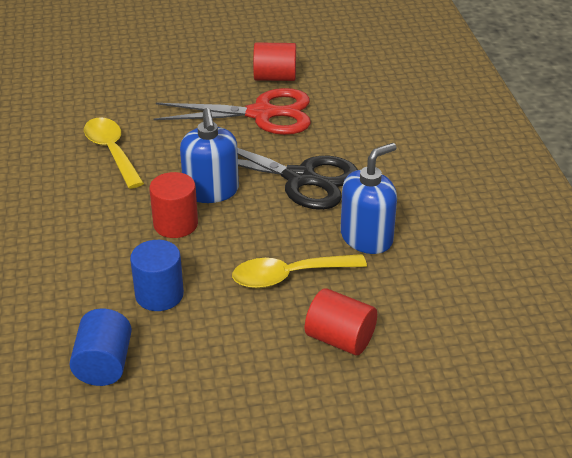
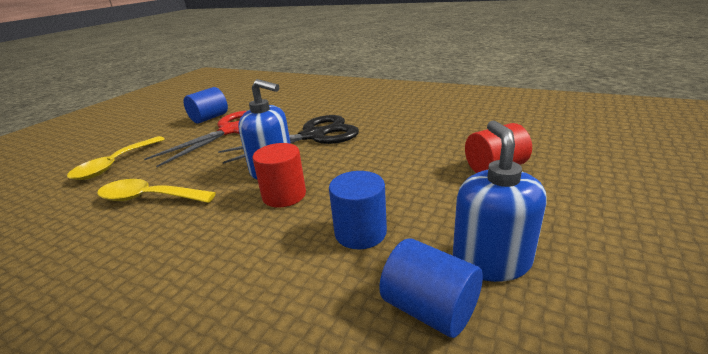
camera: 50 degrees left, 10 degrees down
yellow spoon [232,254,367,289] -> yellow spoon moved to [67,136,165,180]
red cylinder [253,42,296,81] -> blue cylinder [183,87,228,123]
blue soap dispenser [340,143,397,254] -> blue soap dispenser moved to [453,121,547,282]

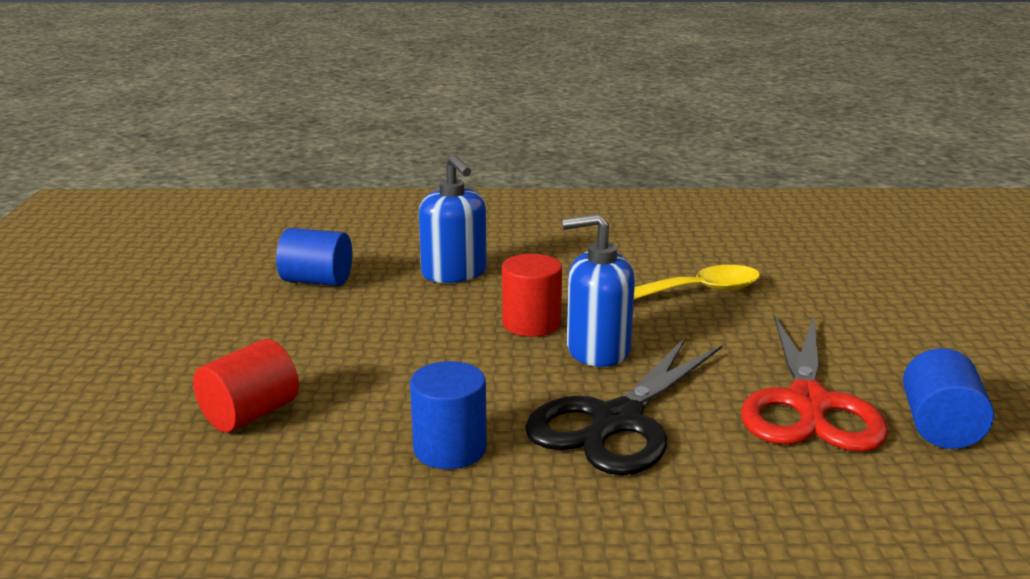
camera: 150 degrees right, 5 degrees down
yellow spoon [67,136,165,180] -> none
blue cylinder [329,171,387,250] -> blue cylinder moved to [410,361,487,469]
blue soap dispenser [453,121,547,282] -> blue soap dispenser moved to [419,155,487,283]

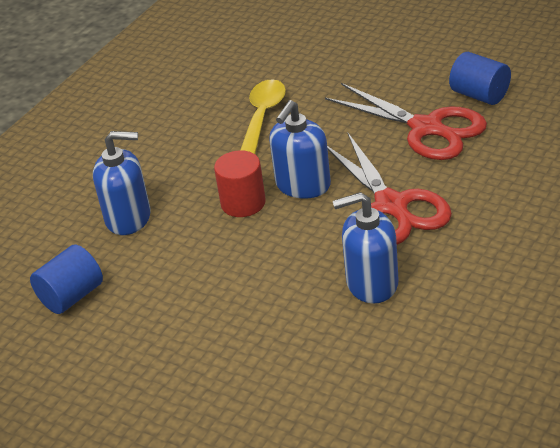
camera: 55 degrees left, 15 degrees up
red cylinder [193,339,299,432] -> none
blue cylinder [410,361,487,469] -> blue soap dispenser [333,192,399,304]
black scissors [525,337,723,475] -> red scissors [327,133,452,245]

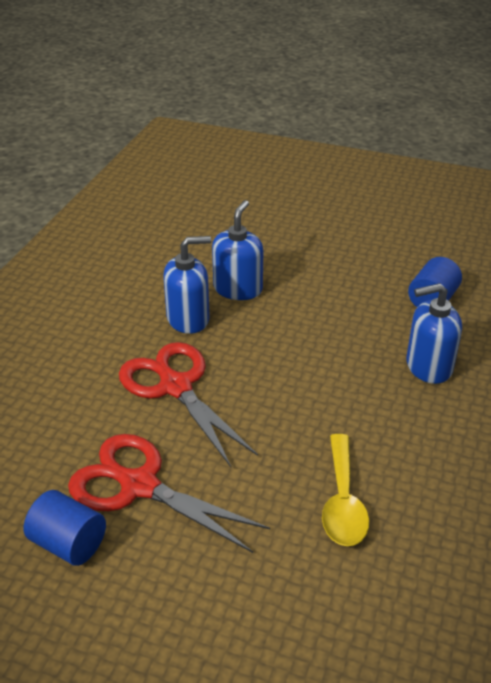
camera: 165 degrees right, 0 degrees up
red cylinder [214,150,266,217] -> none
blue soap dispenser [269,100,331,199] -> blue soap dispenser moved to [212,200,263,300]

